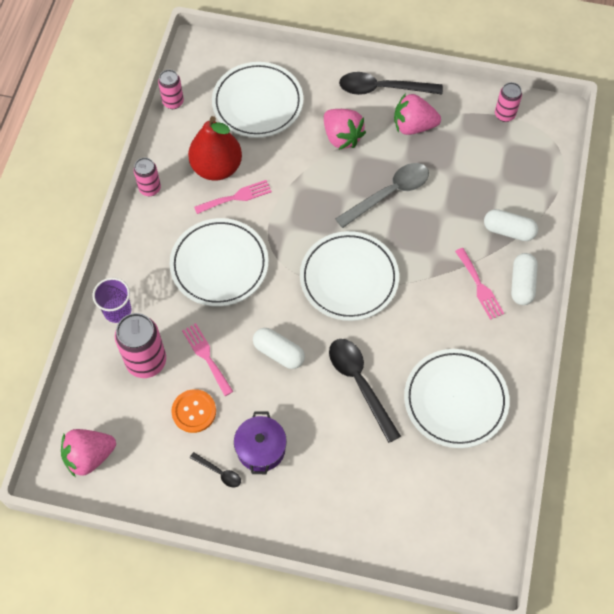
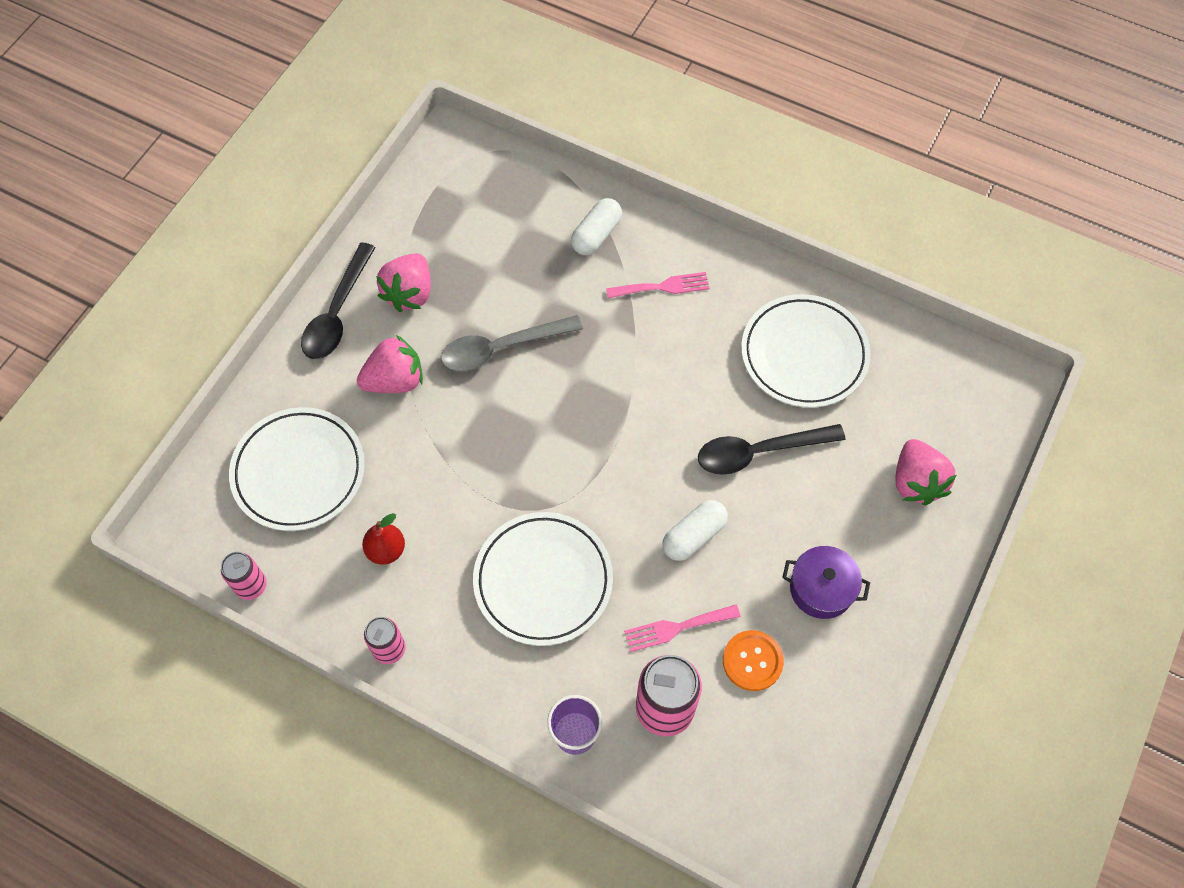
camera: 75 degrees left, 0 degrees up
pink strawberry [61,429,116,477] -> pink strawberry moved to [896,439,956,505]
red pear [188,116,242,181] -> red pear [362,513,405,565], size x0.54
black spoon [190,452,241,487] -> none
pink fork [194,180,272,214] -> none
white plate [300,231,399,321] -> none
grey spoon [335,163,429,228] -> grey spoon turned 90 degrees counterclockwise [441,315,583,372]
pink can [495,82,522,122] -> none
white capsule [511,253,538,305] -> none

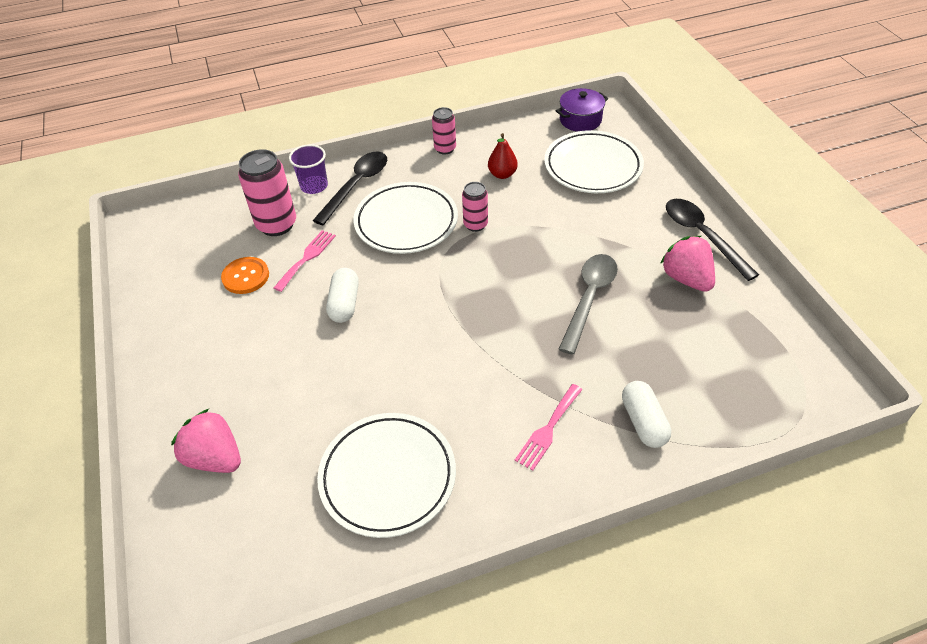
camera: 135 degrees right, 15 degrees down
pink can [221,552,267,600] -> pink can moved to [462,182,488,232]
pink strawberry [357,335,423,393] -> none
black spoon [698,424,845,475] -> black spoon moved to [313,152,387,225]
purple pot [782,546,870,619] -> purple pot moved to [556,88,608,132]

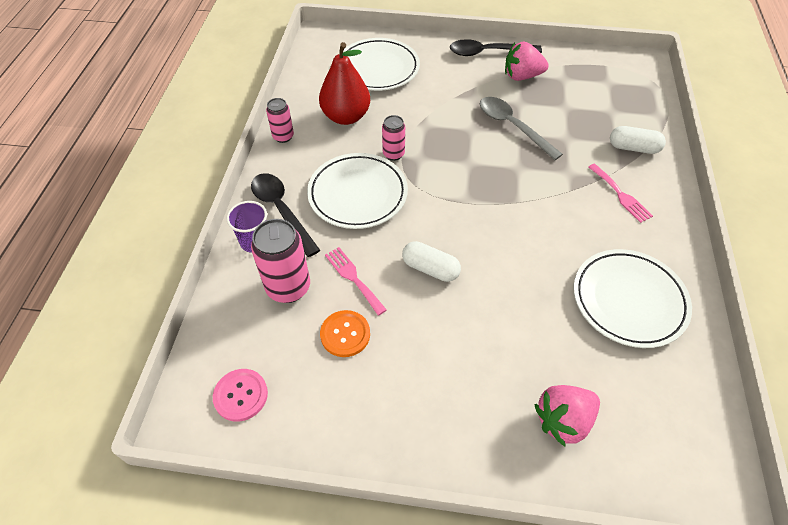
camera: 65 degrees left, 5 degrees up
red pear [488,133,518,179] -> red pear [319,42,370,125], size x1.85
purple pot [556,88,608,132] -> none
none -> pink button [213,369,268,422]

